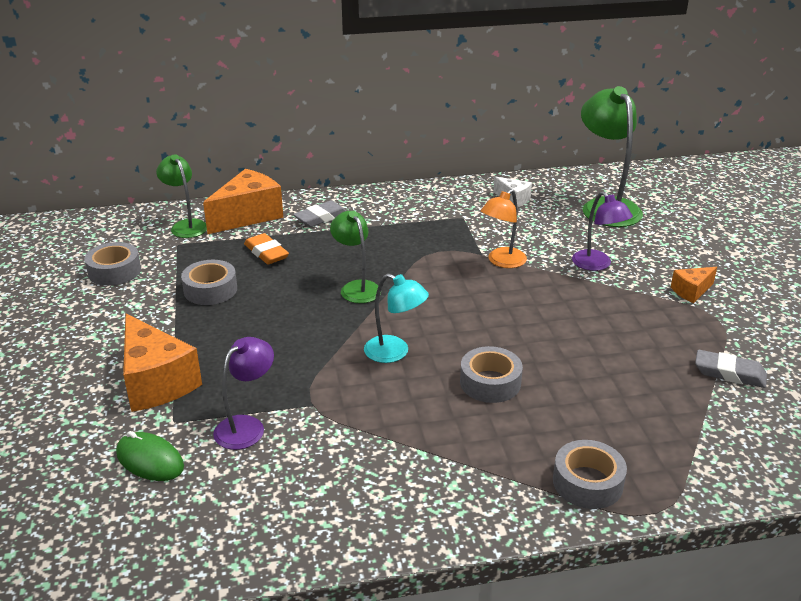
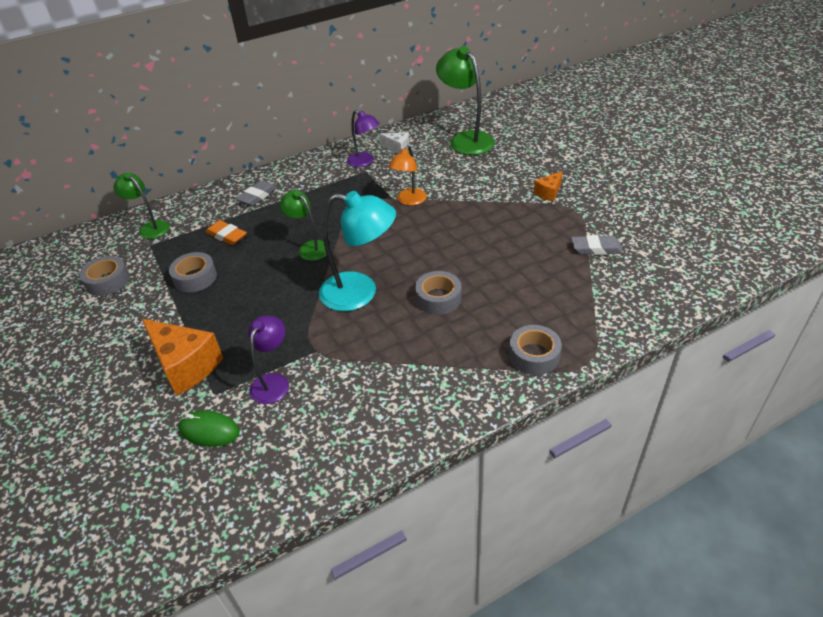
camera: 15 degrees left, 10 degrees up
orange cheese [203,169,283,234] -> none
turquoise lamp [364,273,429,363] -> turquoise lamp [319,191,396,311], size x1.68
purple lamp [572,191,633,271] -> purple lamp moved to [347,110,380,167]

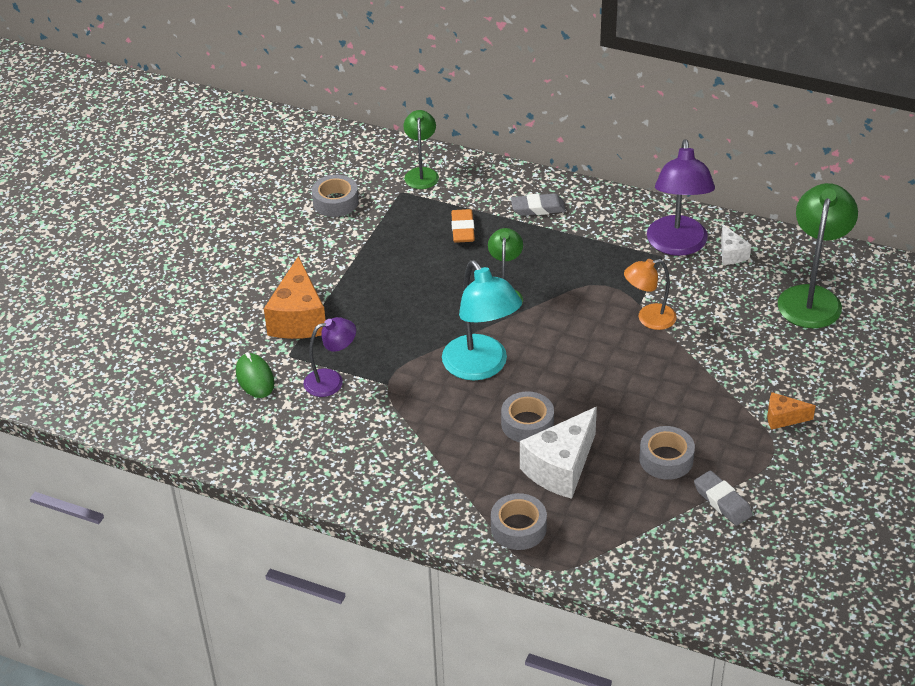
camera: 50 degrees right, 0 degrees up
grey tape [169,252,217,292] -> grey tape moved to [639,426,695,480]
purple lamp [347,110,380,167] -> purple lamp [647,139,715,256], size x1.68
none -> white cheese [520,407,597,499]

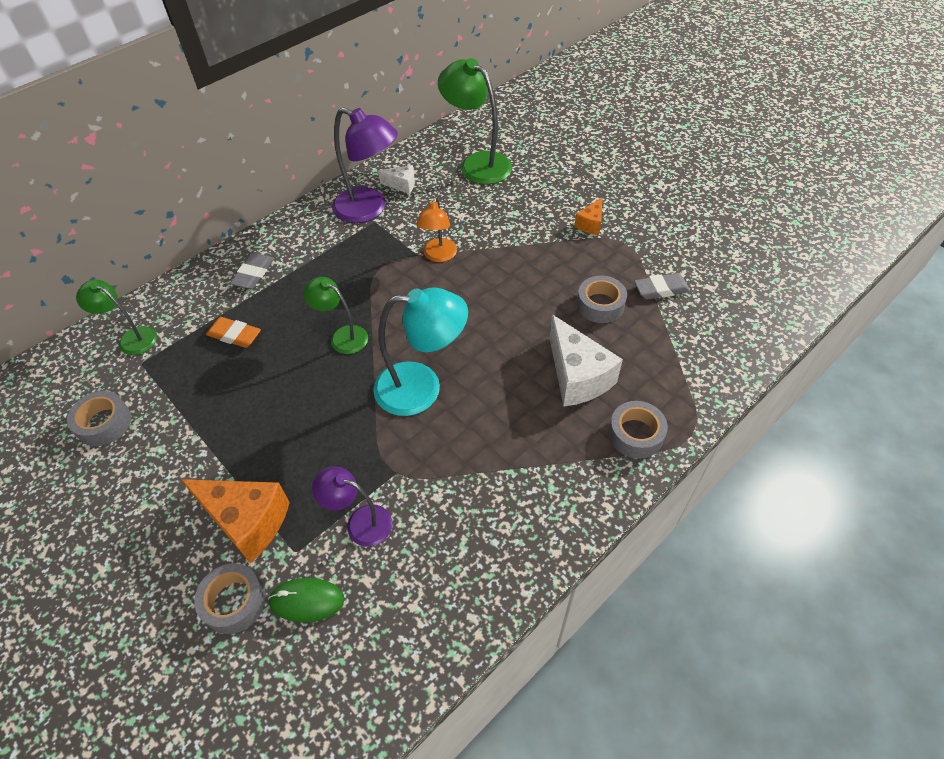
camera: 65 degrees left, 10 degrees up
purple lamp [304,317,356,397] -> purple lamp turned 75 degrees counterclockwise [312,466,392,547]
grey tape [501,391,554,442] -> grey tape moved to [194,563,266,634]

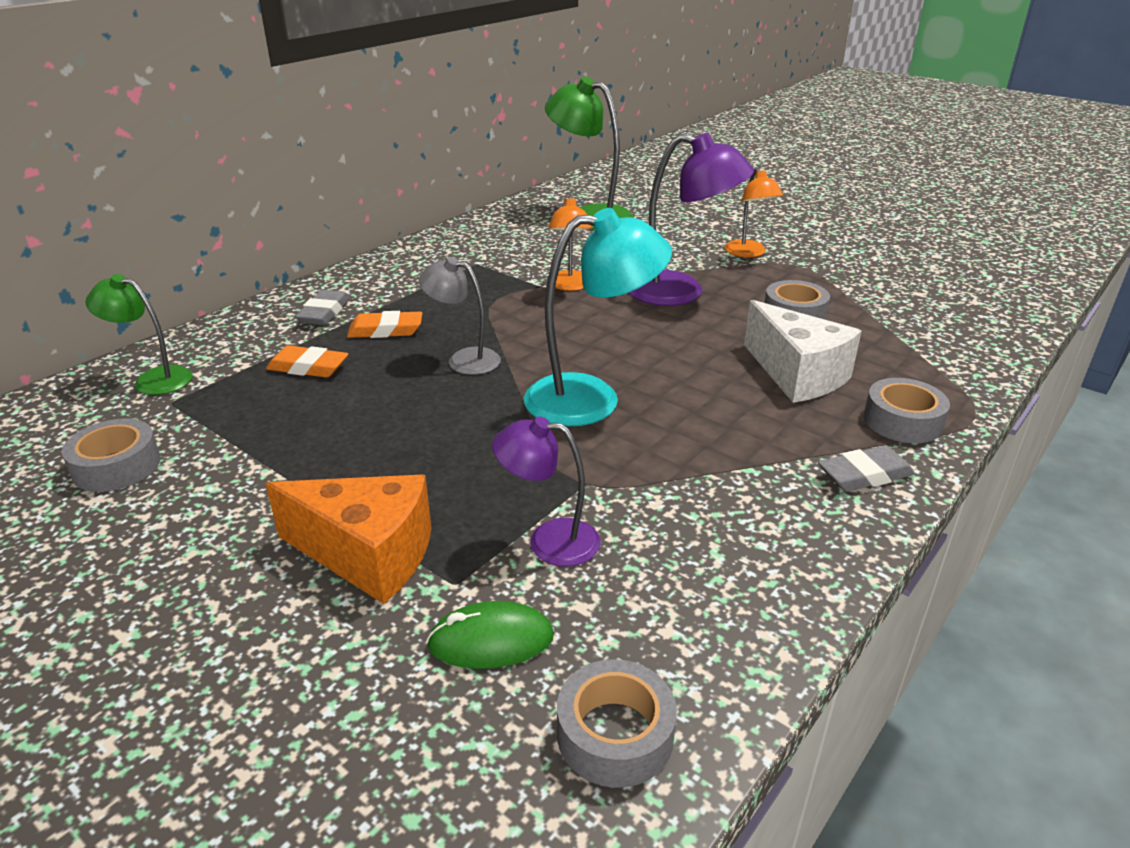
camera: 10 degrees left, 20 degrees down
grey tape [194,563,266,634] -> grey tape moved to [557,659,677,788]
green lamp [303,277,368,354] -> grey lamp [419,257,501,375]
purple lamp [332,107,398,223] -> purple lamp moved to [629,133,754,306]
white cheese [378,165,415,194] -> none
orange cheese [574,198,602,235] -> orange lamp [725,168,783,257]
grey eraser [634,273,690,300] -> grey eraser moved to [818,446,915,492]
none -> orange eraser [347,311,422,338]

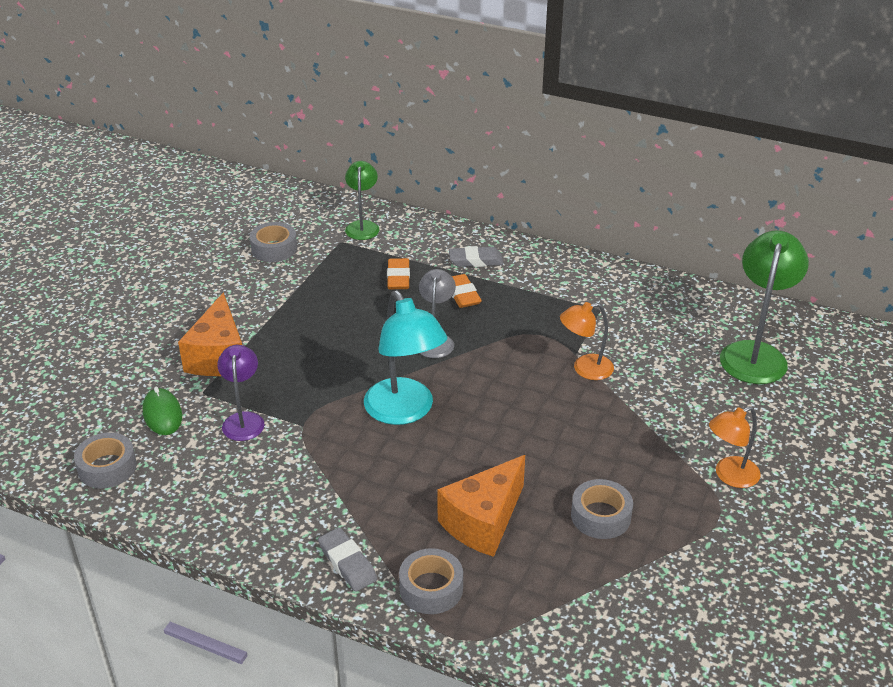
camera: 75 degrees right, 5 degrees up
purple lamp [629,133,754,306] -> none
white cheese [744,300,862,403] -> orange cheese [437,455,525,557]

